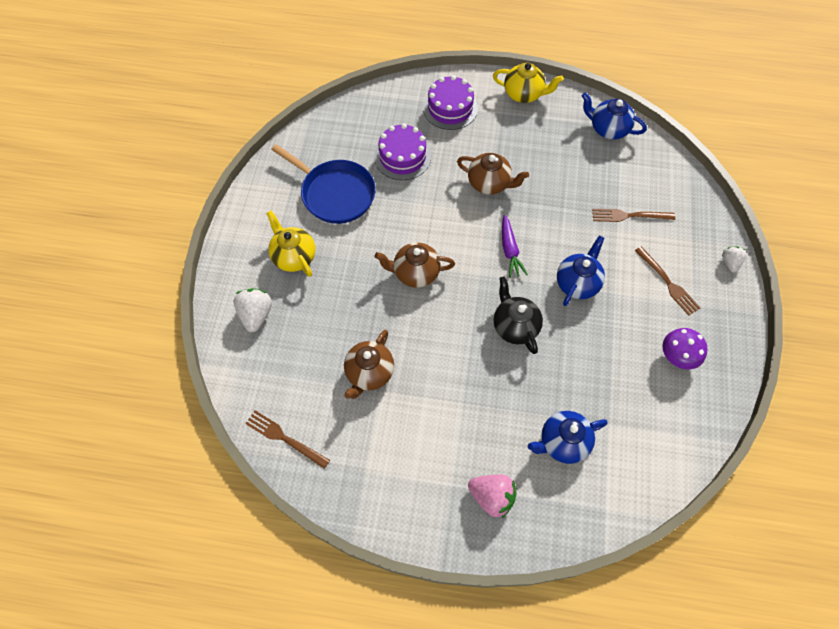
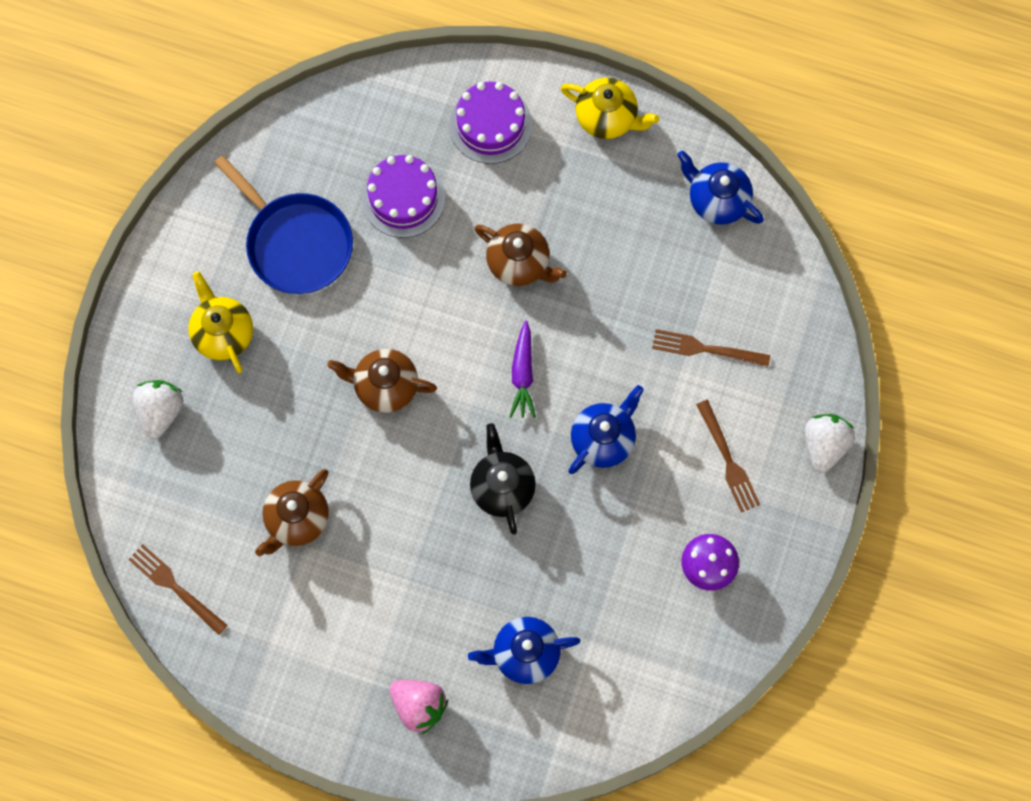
camera: 10 degrees right, 10 degrees up
white strawberry [722,247,747,273] -> white strawberry [805,414,855,473], size x1.60

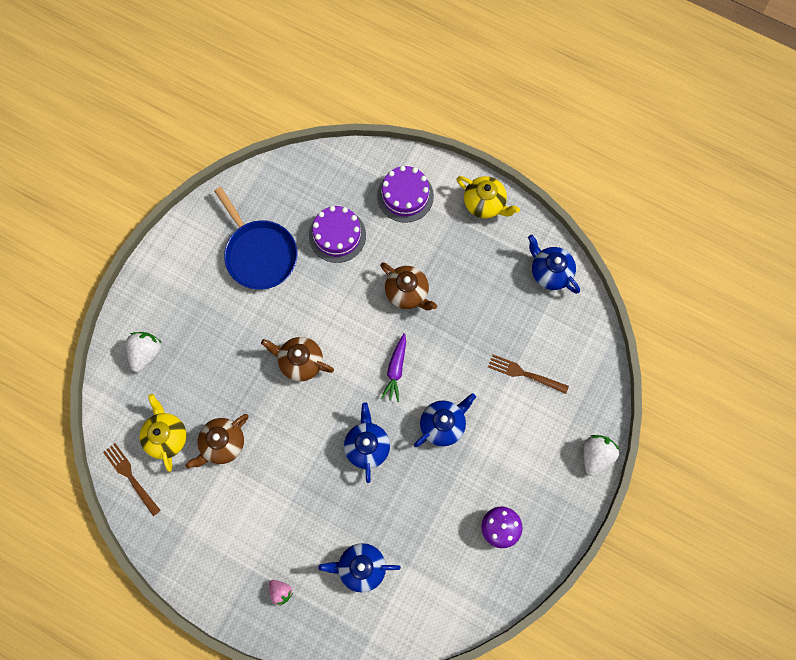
camera: 10 degrees right, 0 degrees up
yellow teapot [188,271,253,373] -> yellow teapot moved to [140,394,187,472]
pink strawberry [389,680,448,734] -> pink strawberry [269,580,293,606], size x0.62
black teapot [470,423,536,535] -> blue teapot [344,402,390,483]
brown fork [696,400,760,513] -> none

